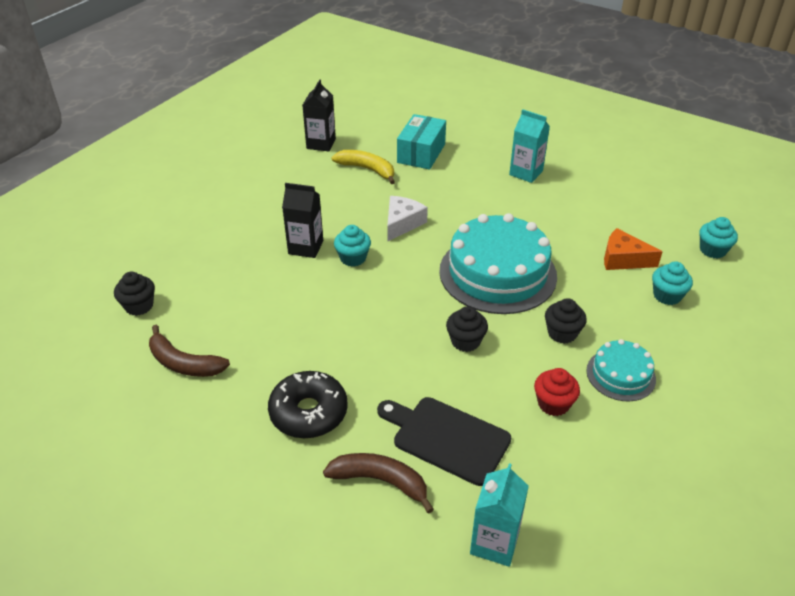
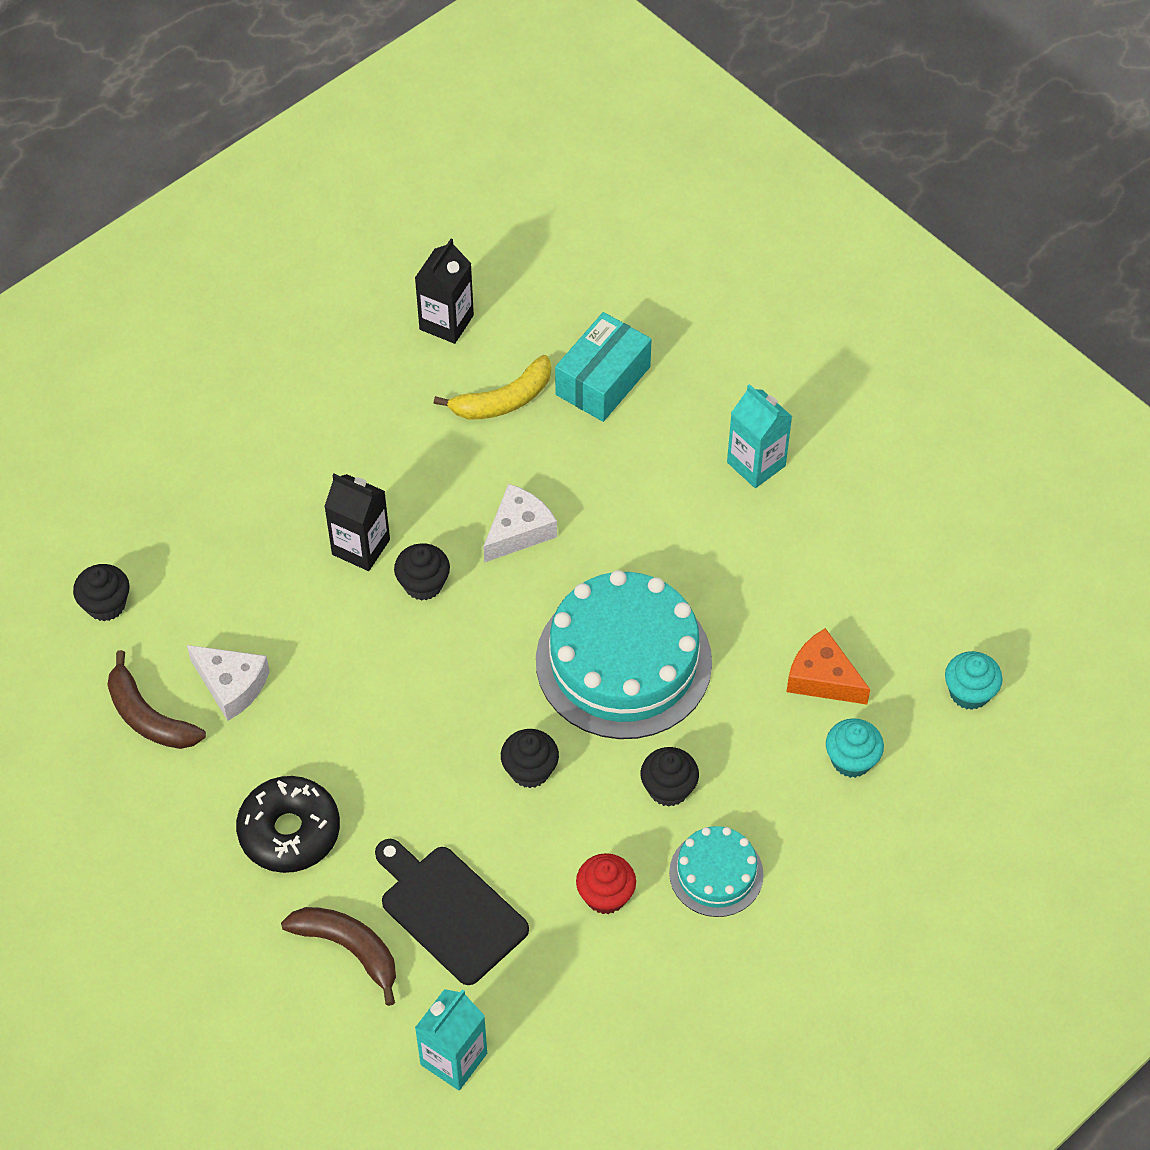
camera: 15 degrees right, 15 degrees up
yellow banana [331,150,395,184] -> yellow banana turned 105 degrees clockwise [434,355,551,419]
turquoise cupcake [334,225,371,267] -> black cupcake [394,543,450,601]
none -> white cheese [187,645,270,721]

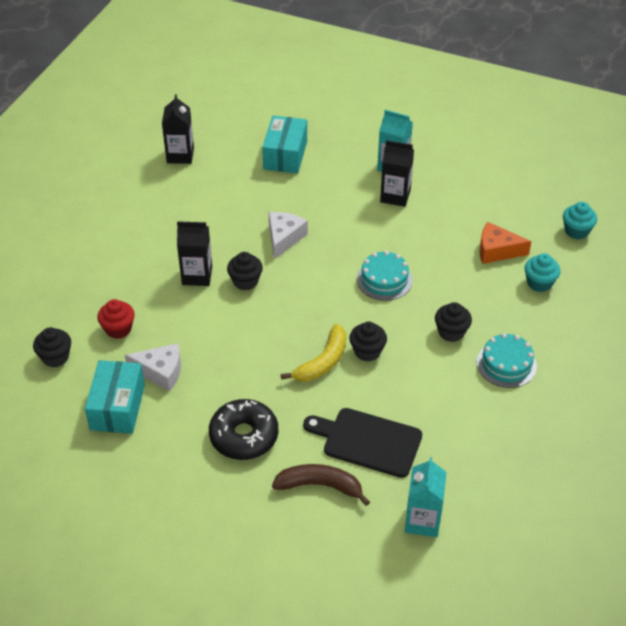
camera: 25 degrees left, 10 degrees down
brown banana [107,650,206,749] -> turquoise box [85,360,145,434]
yellow banana [434,355,551,419] -> yellow banana moved to [281,324,346,381]
turquoise cake [536,570,712,739] -> turquoise cake [357,251,413,301], size x0.51
red cupcake [576,853,636,914] -> red cupcake moved to [97,299,135,339]
none -> black carton [380,140,414,207]

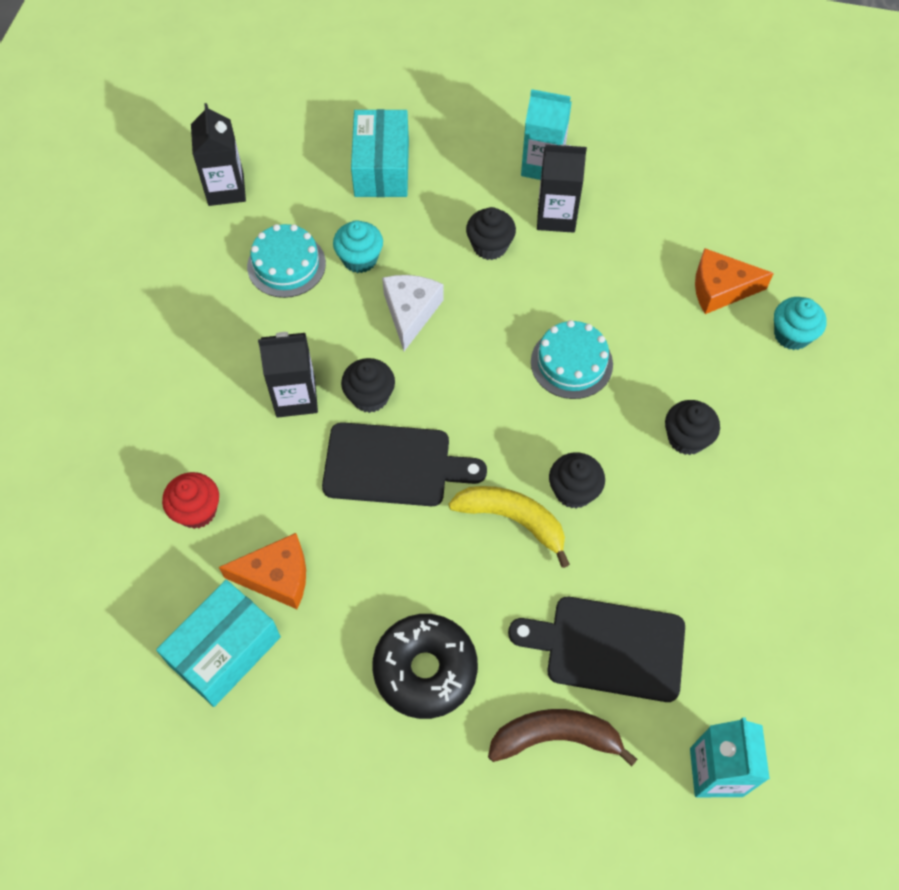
camera: 10 degrees left, 15 degrees up
black cupcake [33,327,71,367] -> black cupcake moved to [466,207,516,260]
turquoise box [85,360,145,434] -> turquoise box turned 45 degrees clockwise [156,580,281,707]
white cheese [125,343,181,392] -> orange cheese [219,533,306,609]
yellow banana [281,324,346,381] -> yellow banana turned 90 degrees counterclockwise [449,486,570,568]
turquoise cake [477,333,537,388] -> turquoise cake moved to [247,224,326,298]
turquoise cupcake [563,202,597,239] -> turquoise cupcake moved to [333,220,383,273]
none -> black cutting board [322,422,487,506]

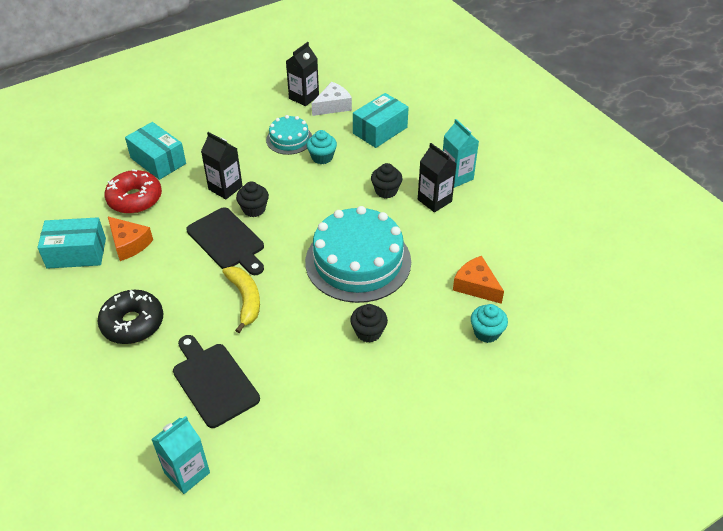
camera: 45 degrees right, 15 degrees down
red cupcake [162,472,219,529] -> red donut [105,169,162,214]
white cheese [382,275,444,351] -> white cheese moved to [312,82,352,116]
brown banana [488,709,638,767] -> none
turquoise cake [531,320,613,399] -> turquoise cake [305,206,411,303], size x1.97
black cupcake [549,452,605,509] -> none
none -> turquoise box [125,122,186,180]

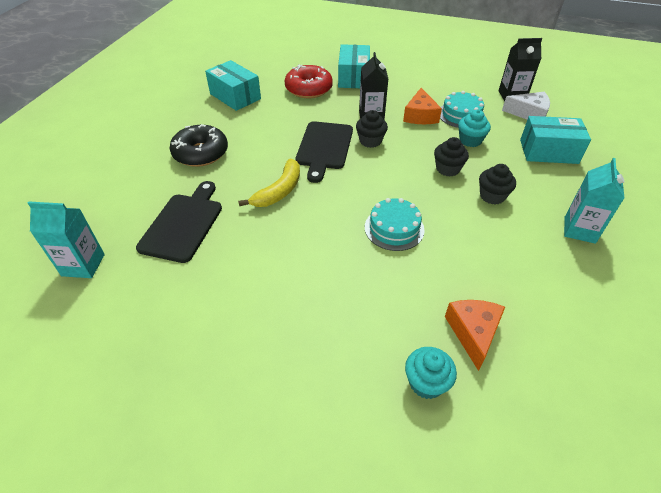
camera: 50 degrees right, 0 degrees up
orange cheese [108,217,153,261] -> orange cheese moved to [403,88,442,124]
turquoise cake [305,206,411,303] -> turquoise cake [365,198,425,251], size x0.51
black cupcake [350,304,388,343] -> black cupcake moved to [434,137,469,177]
black carton [418,143,457,213] -> none

